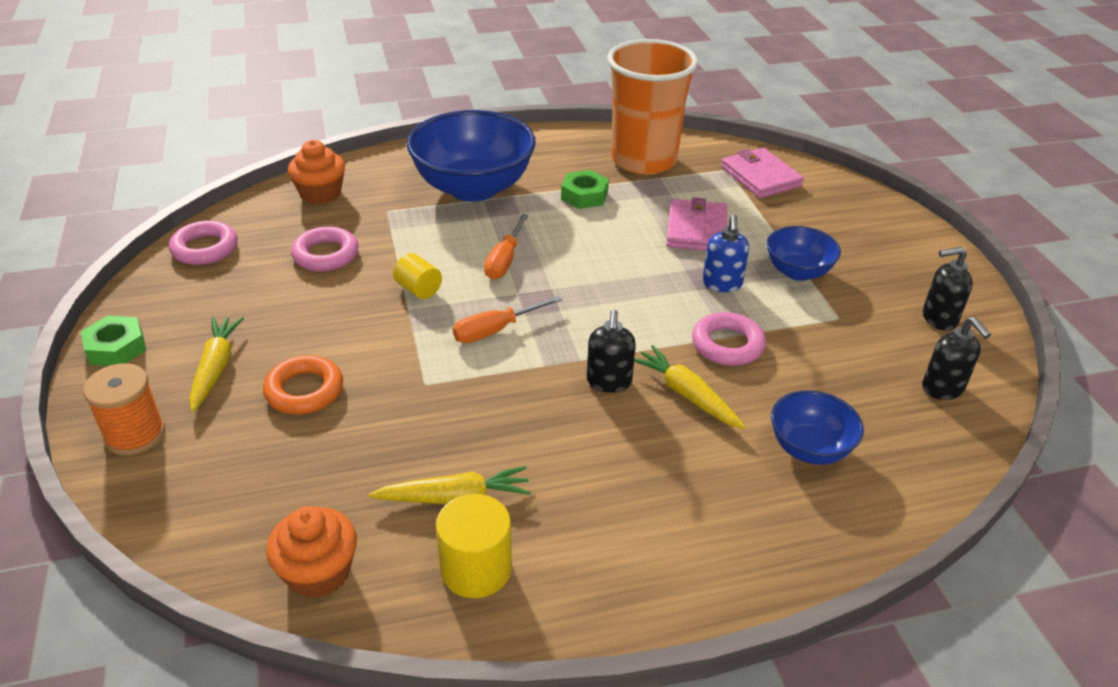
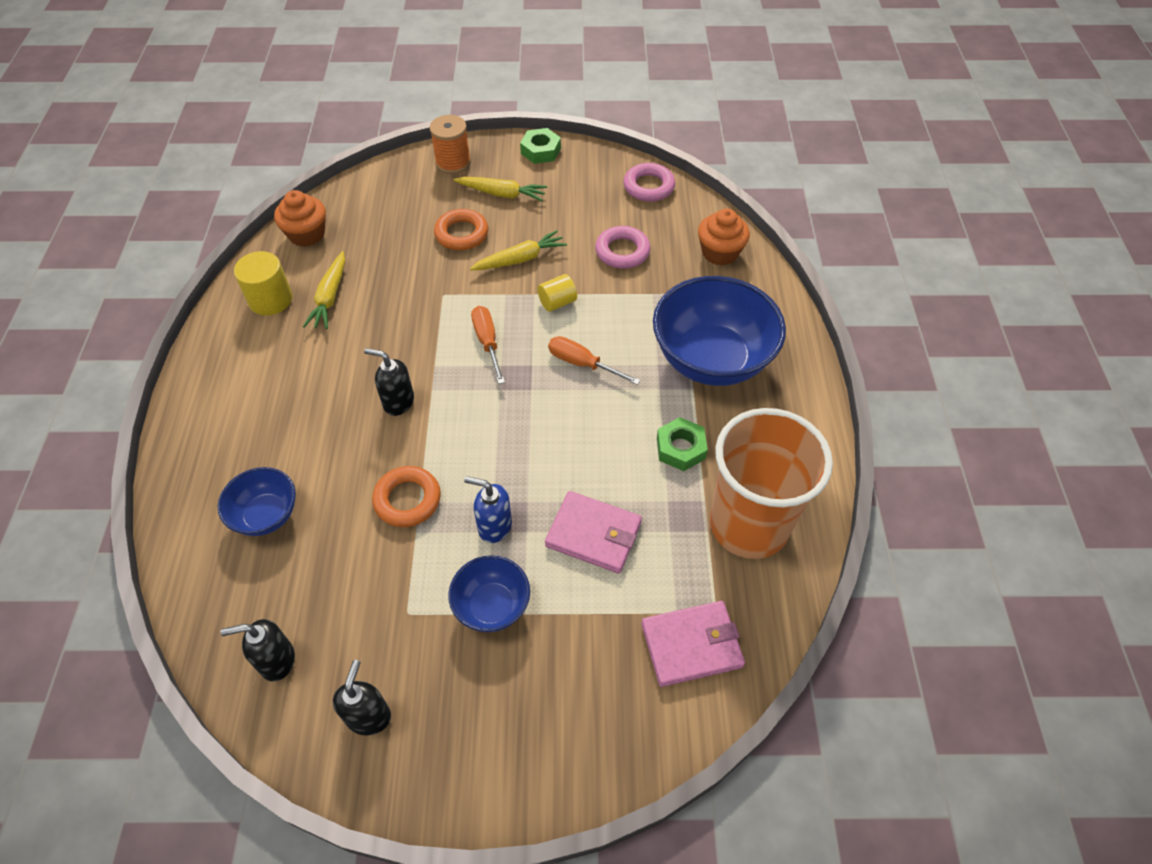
camera: 105 degrees right, 15 degrees up
yellow carrot [634,345,746,429] -> yellow carrot moved to [470,230,567,271]
pink ring [692,312,766,366] -> orange ring [372,466,441,527]

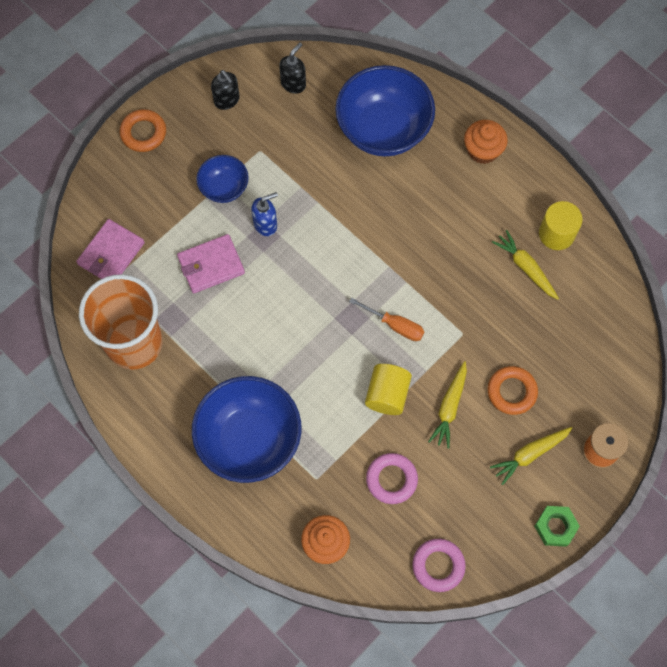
camera: 135 degrees right, 15 degrees up
blue bowl [218,467,296,536] -> blue bowl [335,65,435,156], size x1.92
orange cupcake [274,190,326,247] -> orange cupcake moved to [464,120,508,164]
black soap dispenser [364,348,414,416] -> none
orange ring [372,466,441,527] -> orange ring moved to [120,109,166,152]
yellow cylinder [537,274,577,312] -> yellow cylinder [365,364,412,415], size x1.53
orange screwdriver [548,336,641,385] -> none
green nut [657,417,708,471] -> none

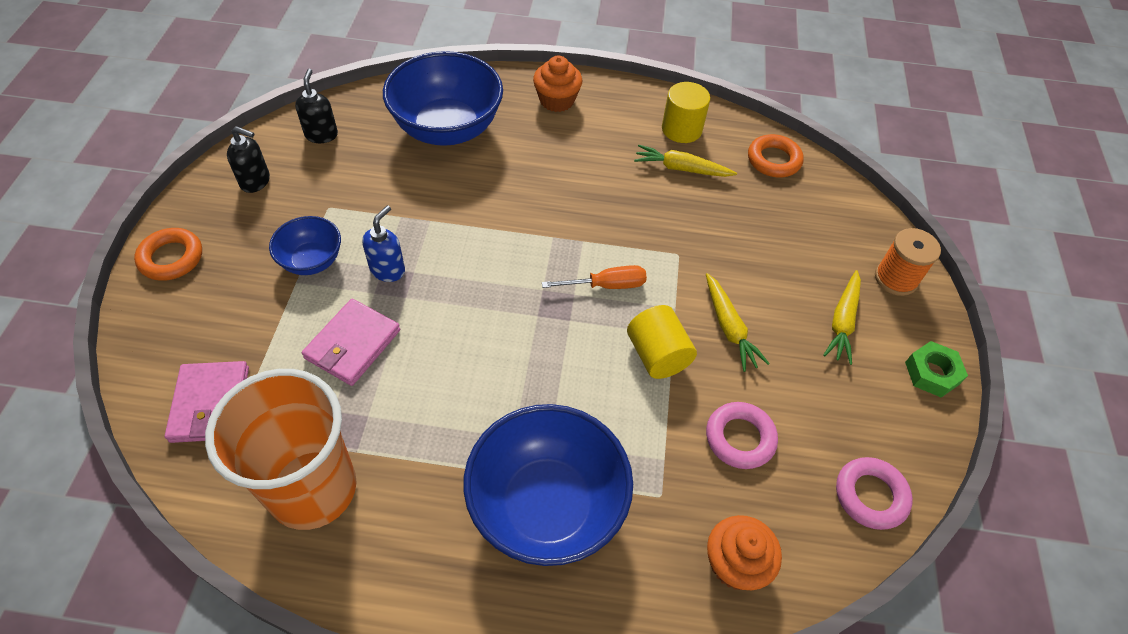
camera: 40 degrees left, 15 degrees down
orange ring [488,366,538,415] -> orange ring moved to [748,134,804,177]

